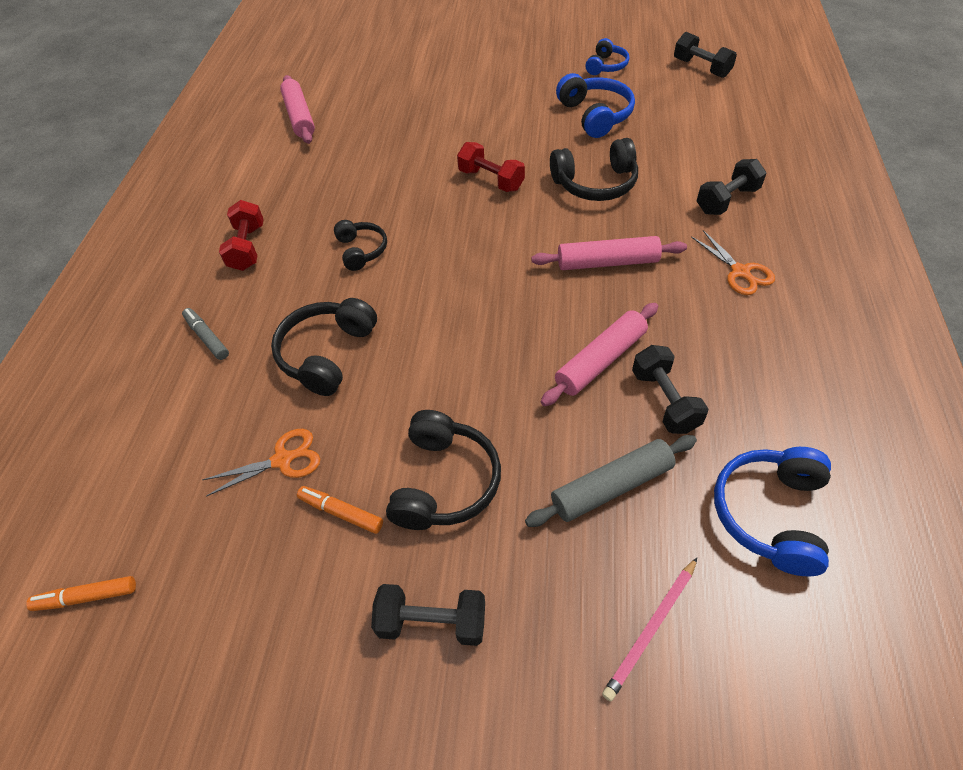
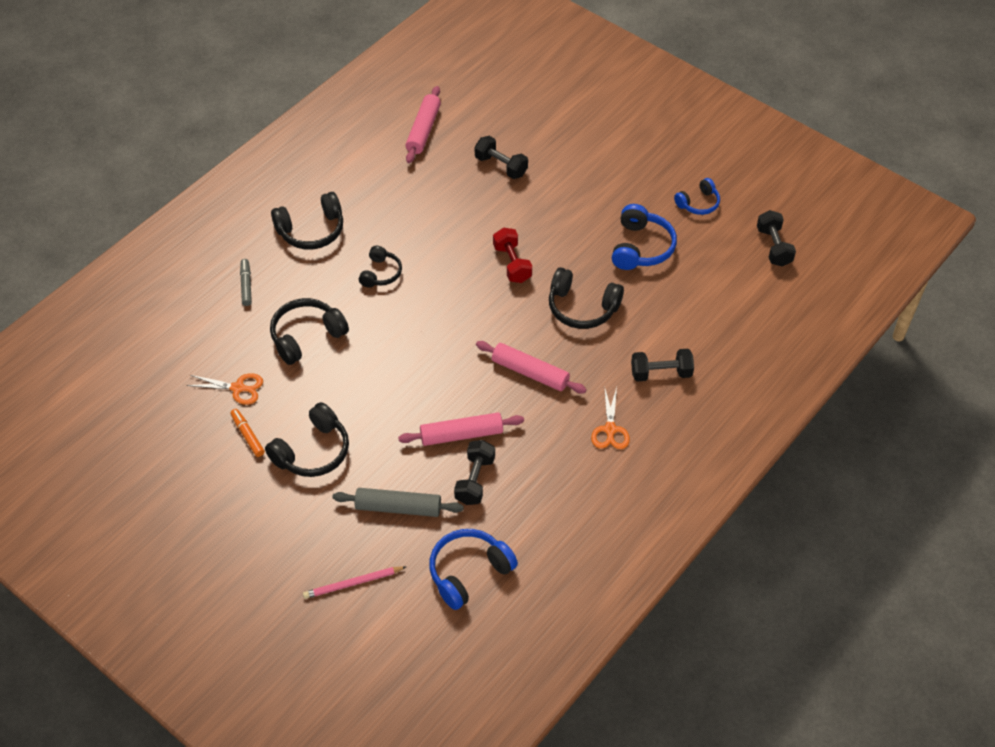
camera: 30 degrees right, 0 degrees up
orange marker [26,576,136,611] -> none
red dumbbell [219,200,264,271] -> black headphones [271,192,343,249]
black dumbbell [371,584,485,646] -> black dumbbell moved to [475,136,528,179]

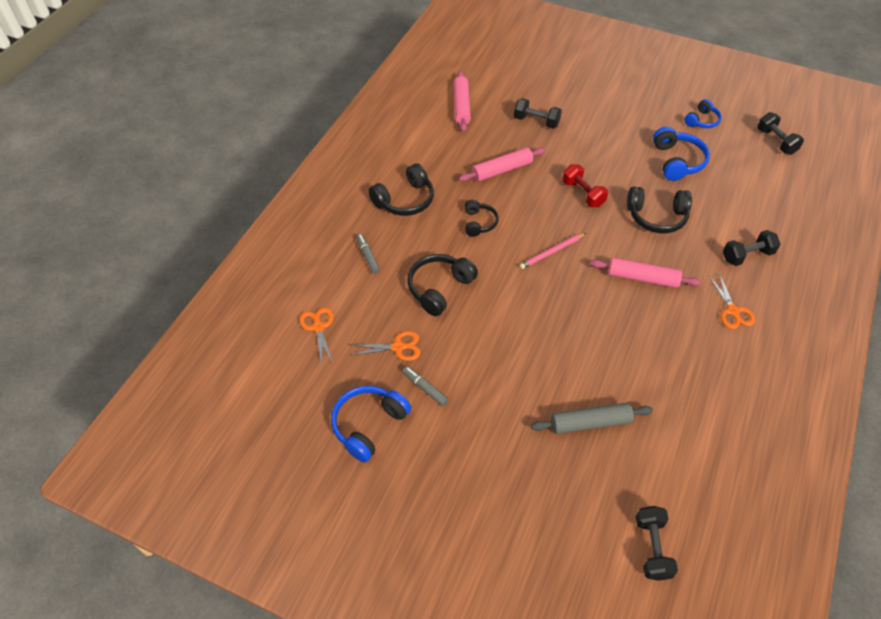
camera: 15 degrees left, 0 degrees up
orange marker [231,409,265,457] -> grey marker [402,366,449,406]
black headphones [265,402,349,477] -> none
pink pencil [303,566,406,599] -> pink pencil moved to [519,233,586,269]
pink rolling pin [398,413,524,446] -> pink rolling pin moved to [459,148,546,182]
blue headphones [429,529,518,610] -> blue headphones moved to [331,386,411,462]
black dumbbell [454,440,495,505] -> black dumbbell moved to [636,506,678,581]
none -> orange scissors [299,308,334,366]

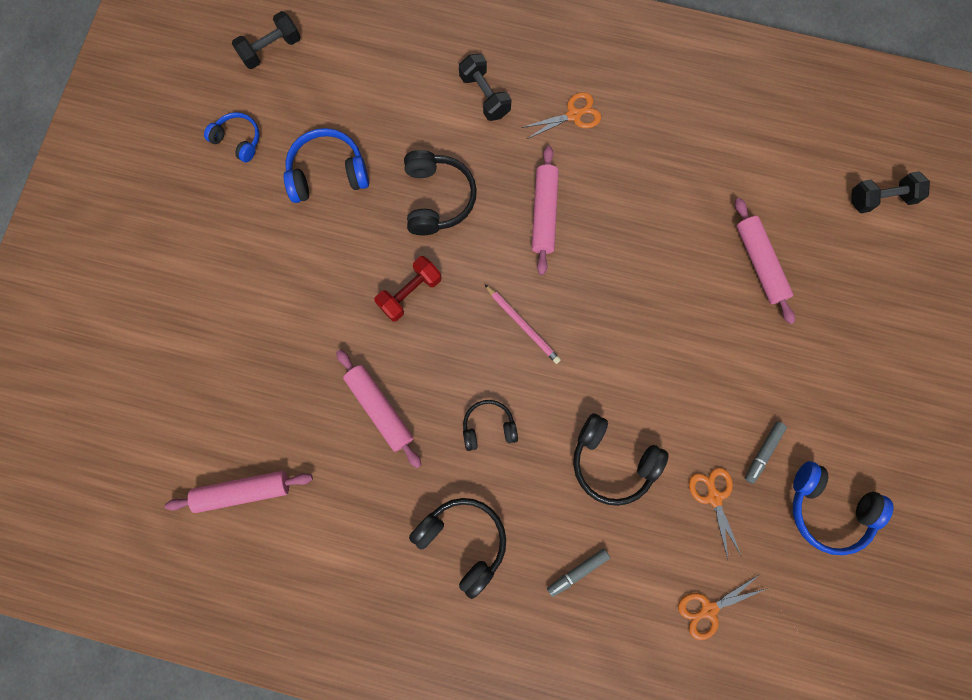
camera: 100 degrees left, 25 degrees up
black dumbbell [514,98,562,129] -> none
grey rolling pin [531,403,653,434] -> pink rolling pin [735,198,795,324]

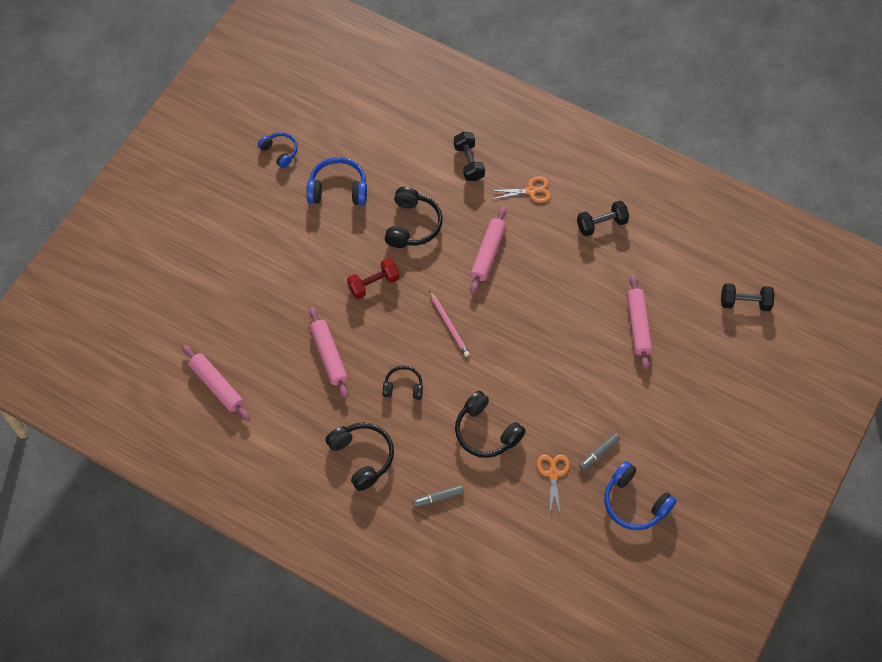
camera: 15 degrees right, 15 degrees down
pink rolling pin [165,471,313,513] -> pink rolling pin turned 45 degrees clockwise [182,345,250,421]
black dumbbell [232,11,300,69] -> black dumbbell moved to [577,201,629,236]
orange scissors [678,574,766,640] -> none

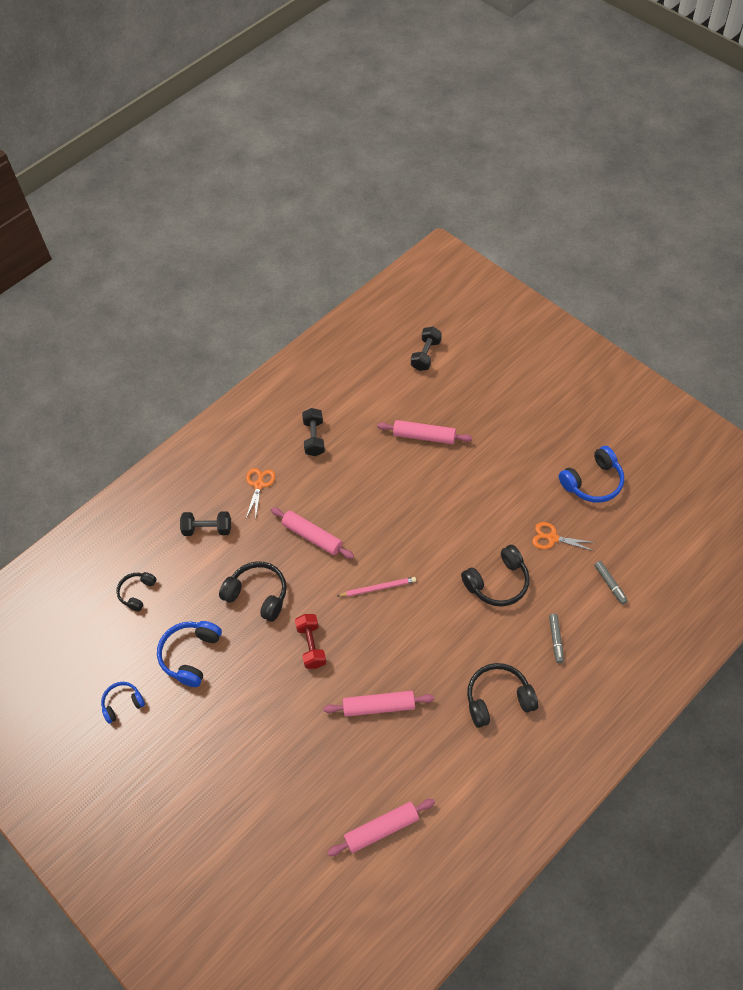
camera: 70 degrees left, 5 degrees down
black headphones [383,365,423,400] -> black headphones moved to [116,572,157,611]
grey marker [579,433,620,470] -> grey marker moved to [595,561,628,605]

